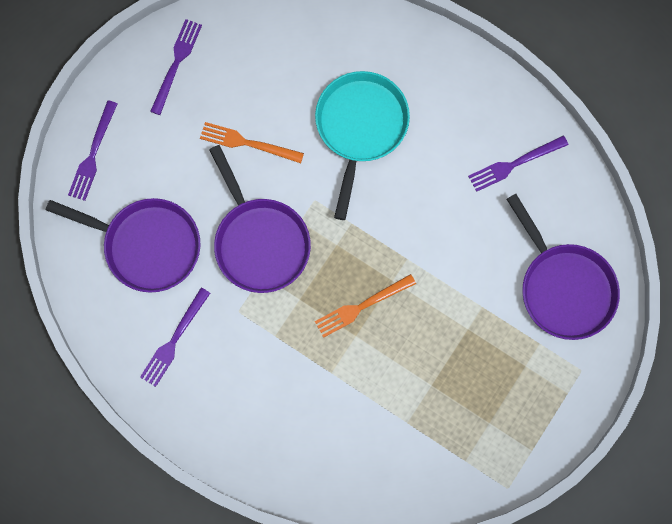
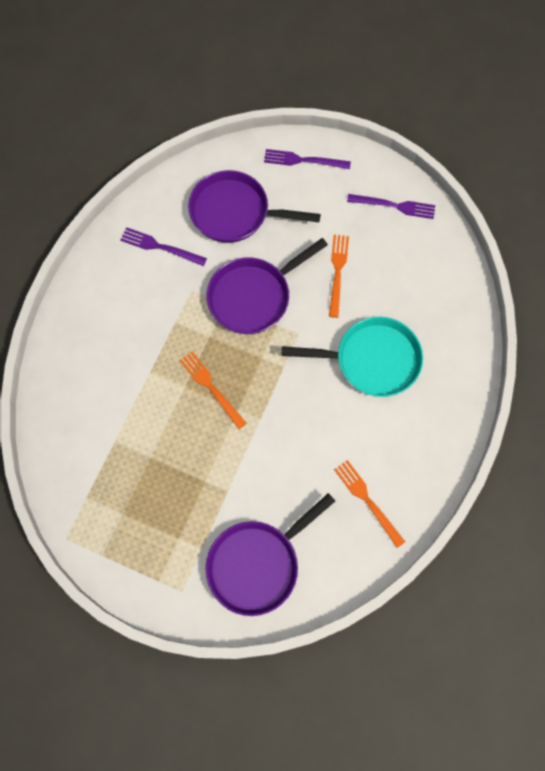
camera: 80 degrees right, 5 degrees down
purple pan [46,198,201,293] -> purple pan turned 90 degrees clockwise [188,170,321,243]
purple fork [468,135,569,192] -> orange fork [334,460,405,548]

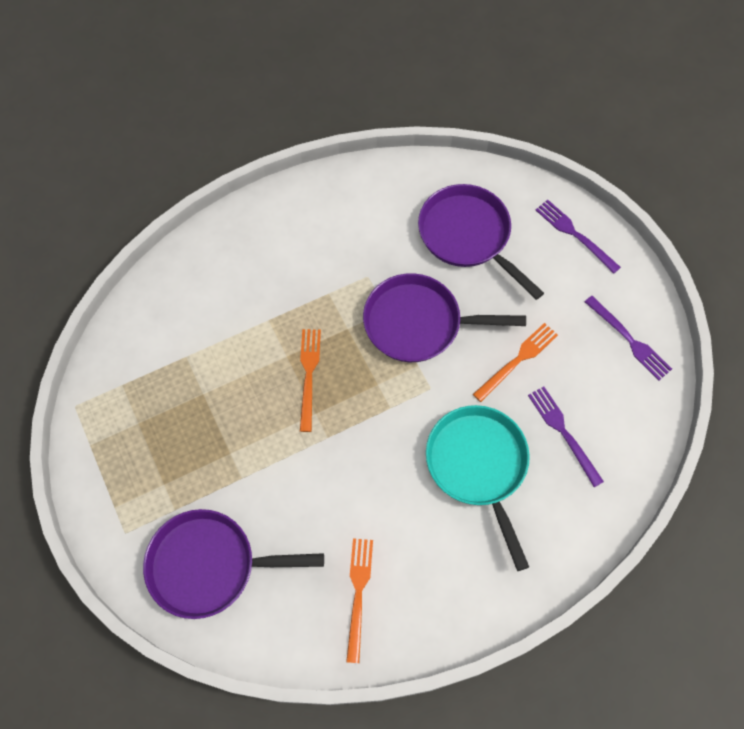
camera: 40 degrees right, 5 degrees down
purple fork [120,227,207,266] -> purple fork moved to [528,387,604,487]
turquoise pan [282,317,423,397] -> turquoise pan turned 150 degrees counterclockwise [426,405,530,571]

